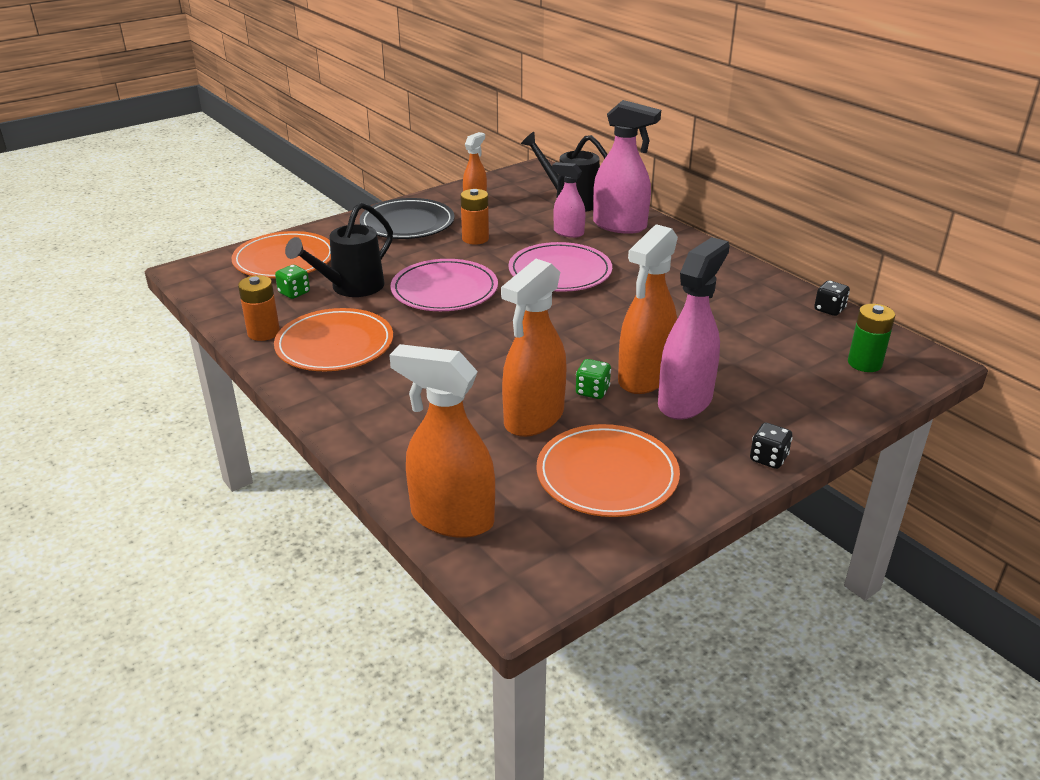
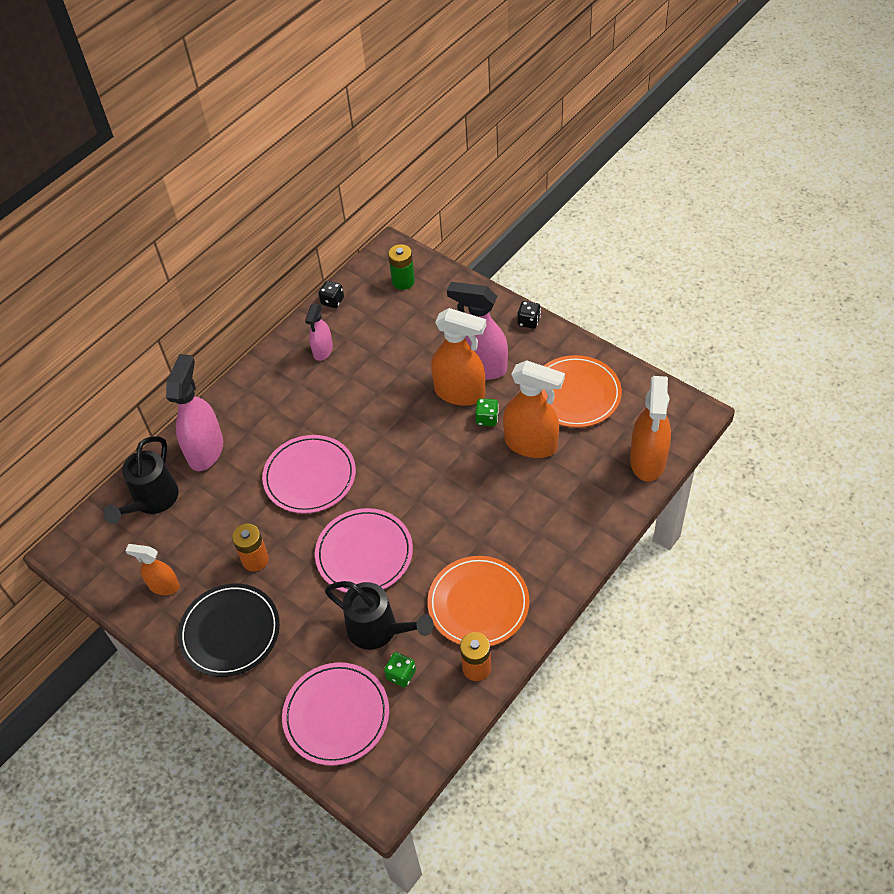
camera: 100 degrees left, 20 degrees up
orange plate [231,231,331,278] -> pink plate [282,662,389,766]
pink spray bottle [552,162,585,238] -> pink spray bottle moved to [305,303,333,361]

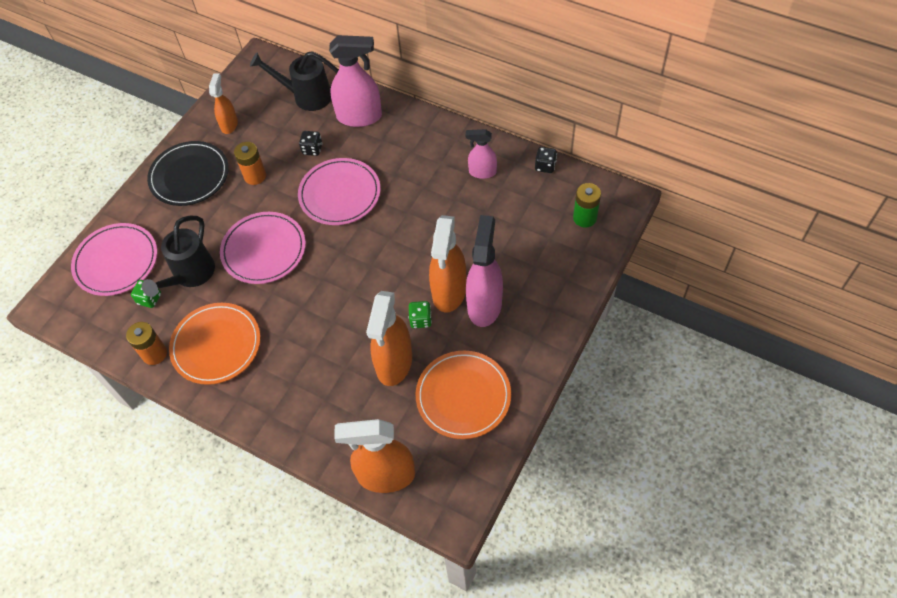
camera: 80 degrees right, 5 degrees up
black dice [517,301,541,329] -> black dice moved to [299,131,322,156]

